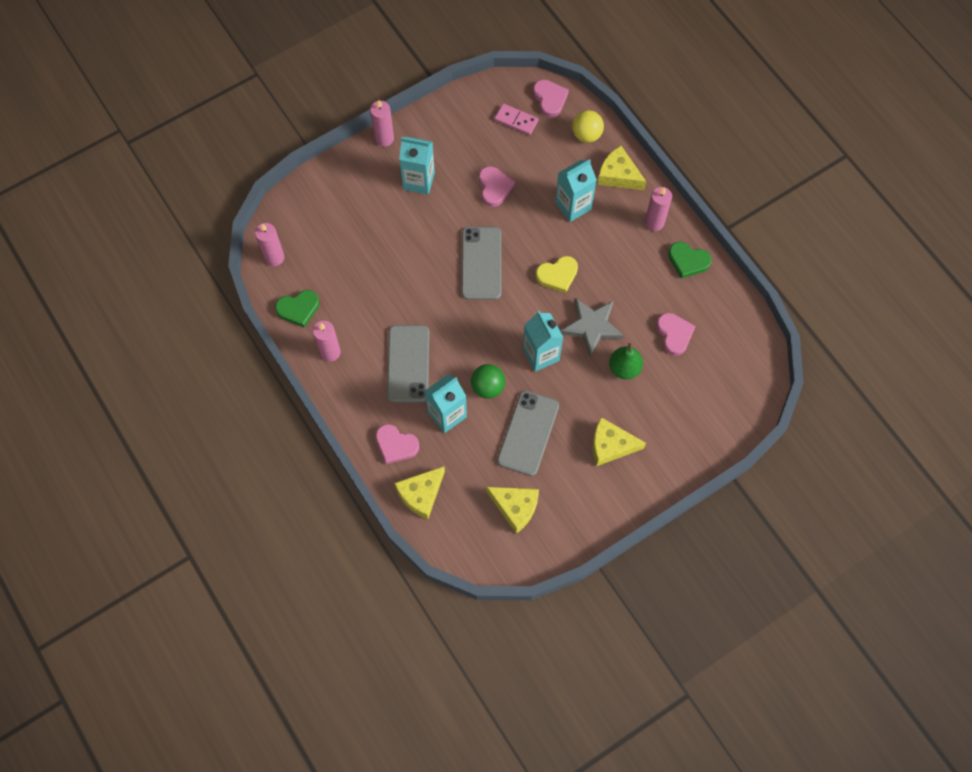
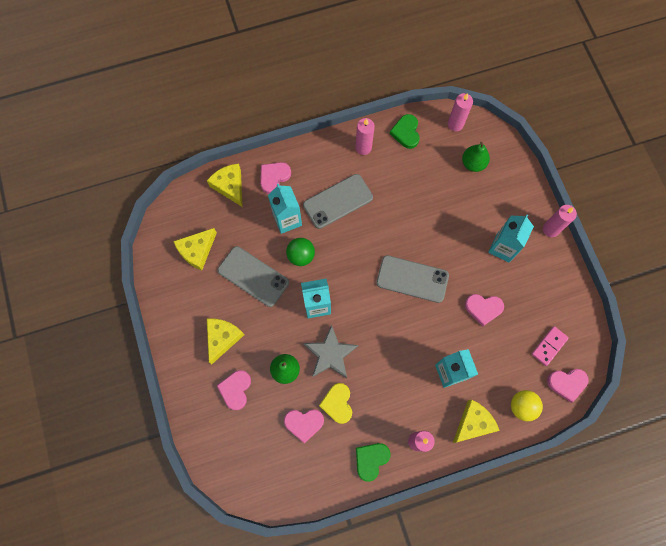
camera: 105 degrees right, 5 degrees up
grey phone [387,325,429,402] -> grey phone turned 45 degrees counterclockwise [303,174,373,229]
yellow heart [536,256,578,293] -> yellow heart moved to [319,383,352,424]
none -> pink heart [216,370,251,410]
none -> green pear [462,142,490,172]

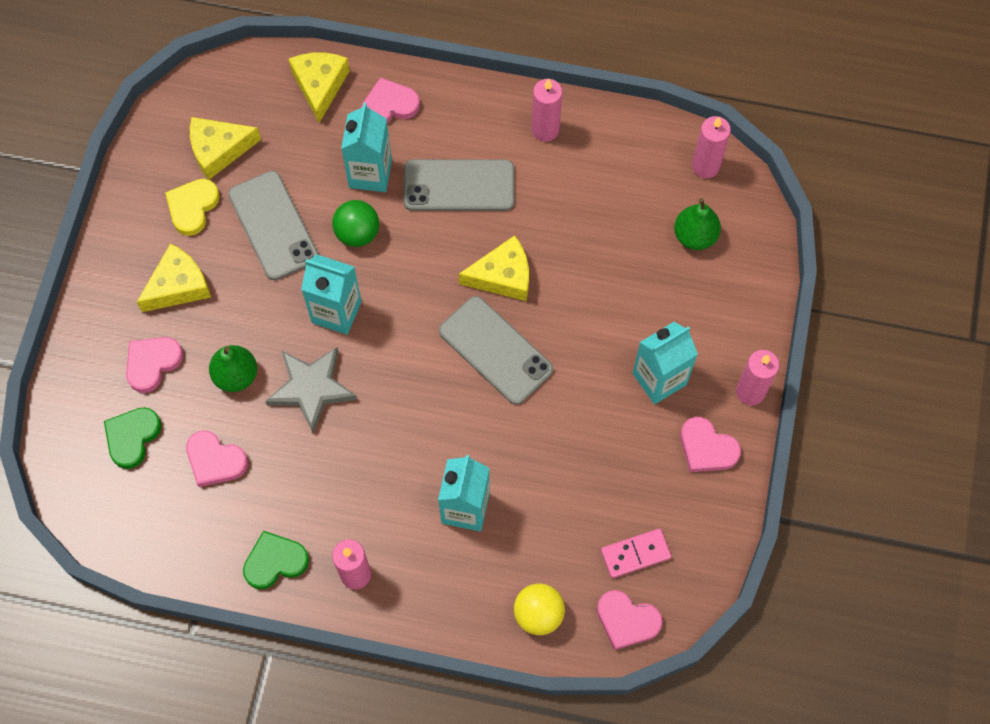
camera: 30 degrees right, 5 degrees down
yellow heart [319,383,352,424] -> yellow heart moved to [165,179,220,236]
green heart [390,114,420,149] -> green heart moved to [104,407,161,469]
yellow cheese [453,399,500,443] -> yellow cheese moved to [459,235,529,301]
pink heart [465,294,504,327] -> pink heart moved to [681,417,741,472]

